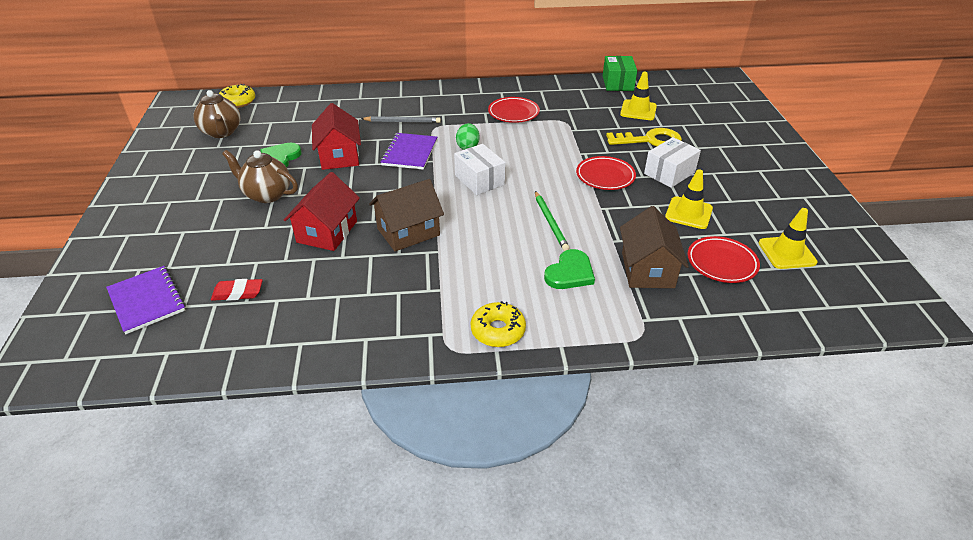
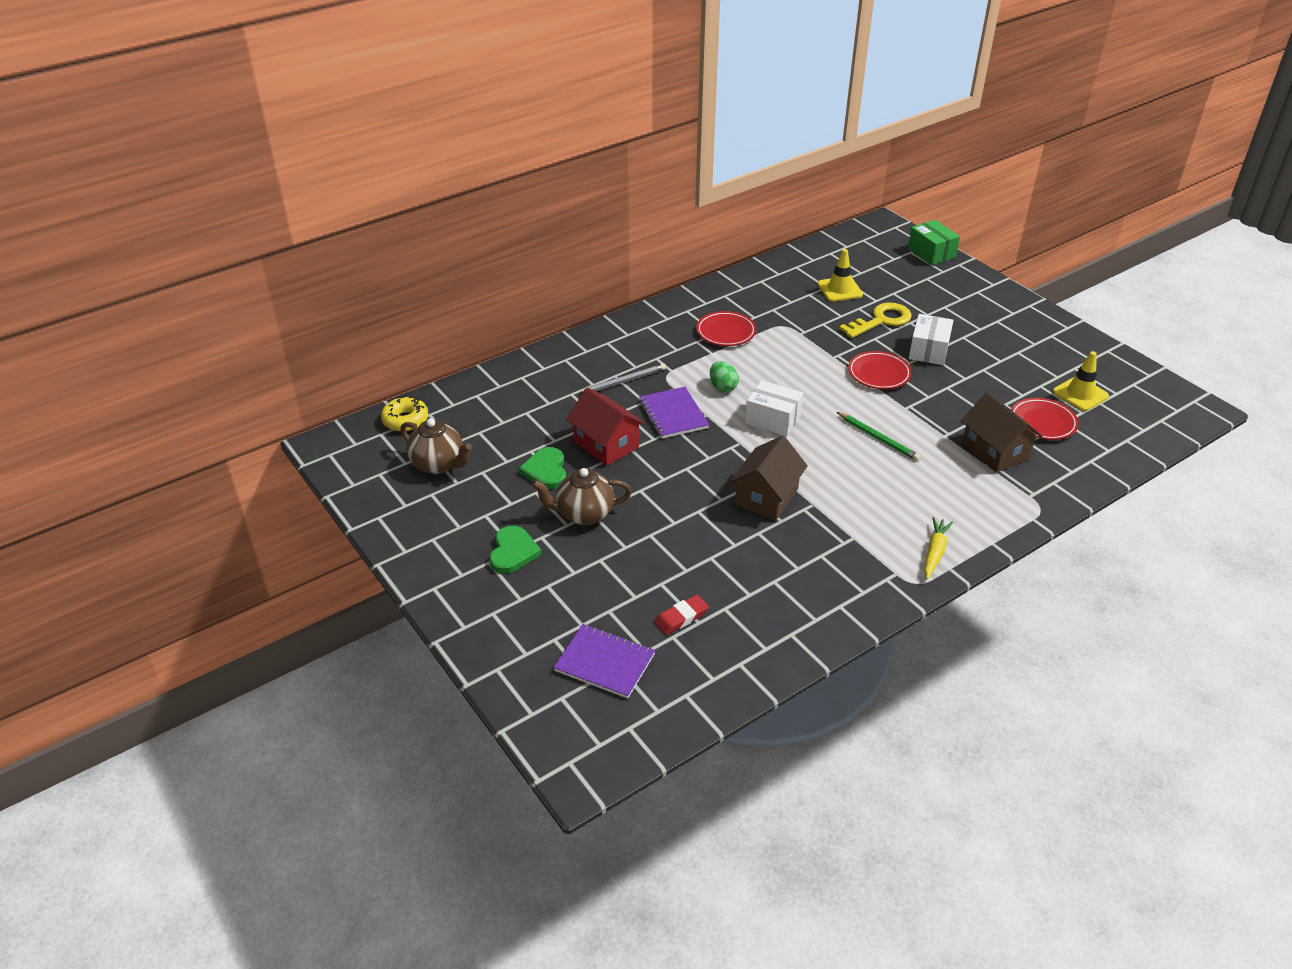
camera: 30 degrees left, 0 degrees up
red house [284,172,360,251] -> none
yellow donut [471,301,526,347] -> yellow carrot [924,517,953,579]
green heart [544,249,595,289] -> green heart moved to [489,526,542,574]
green box [603,56,637,91] -> green box moved to [908,220,960,265]
yellow traffic cone [665,169,713,229] -> none

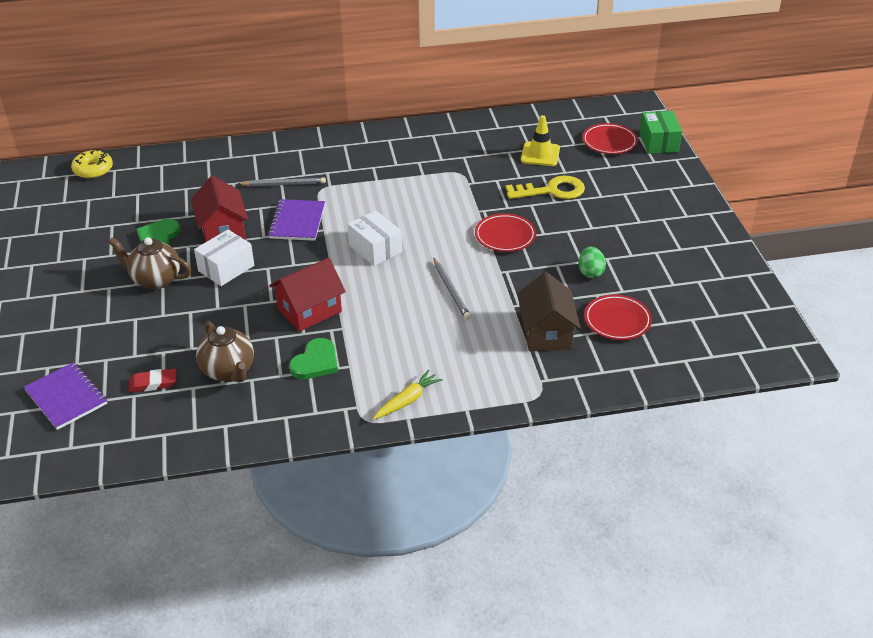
camera: 25 degrees right, 0 degrees up
brown teapot [400,418,472,474] -> brown teapot moved to [196,321,254,383]
green heart [489,526,542,574] -> green heart moved to [289,338,338,379]
red plate [696,311,756,346] -> red plate moved to [582,123,638,154]
green egg [710,361,739,392] -> green egg moved to [578,247,606,278]
brown house [730,436,808,520] -> red house [269,258,346,332]
green pencil [837,412,921,461] -> grey pencil [433,258,471,320]
white box [909,314,954,365] -> white box moved to [194,229,254,286]
yellow traffic cone [1053,351,1109,411] -> none

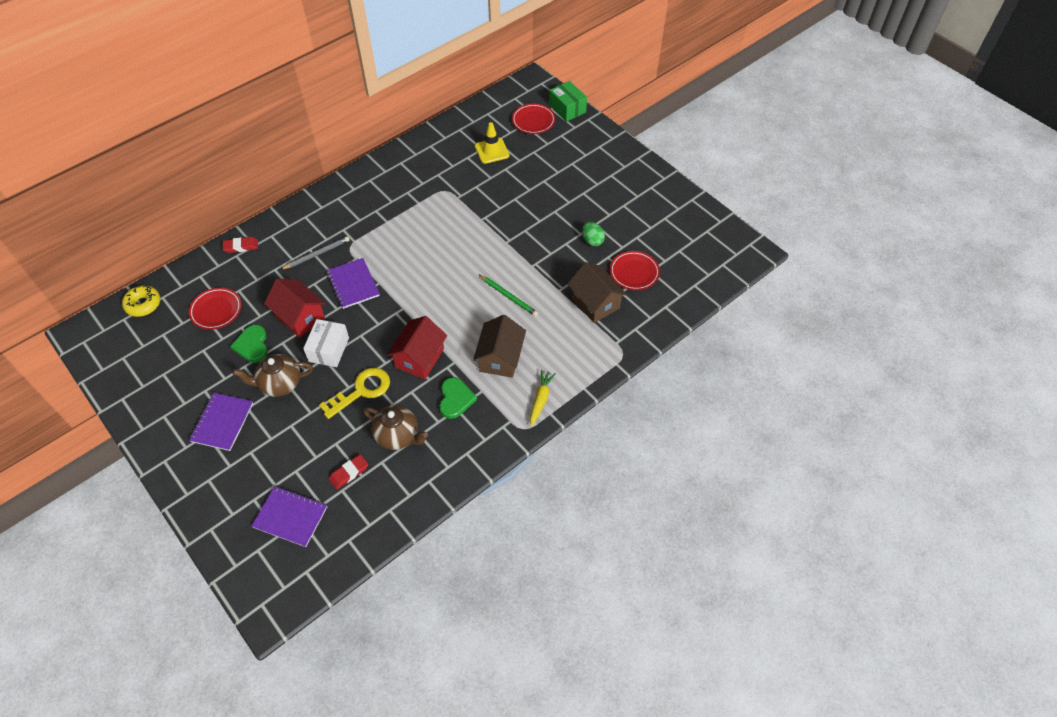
camera: 30 degrees left, 15 degrees up
white box [348,211,402,266] -> none
grey pencil [433,258,471,320] -> green pencil [479,275,538,316]
red plate [475,214,536,252] -> red plate moved to [189,288,241,330]
yellow key [506,176,585,199] -> yellow key moved to [319,368,390,419]
none -> purple notebook [189,393,253,451]
none -> red eraser [223,237,258,253]
none -> brown house [473,315,526,378]

